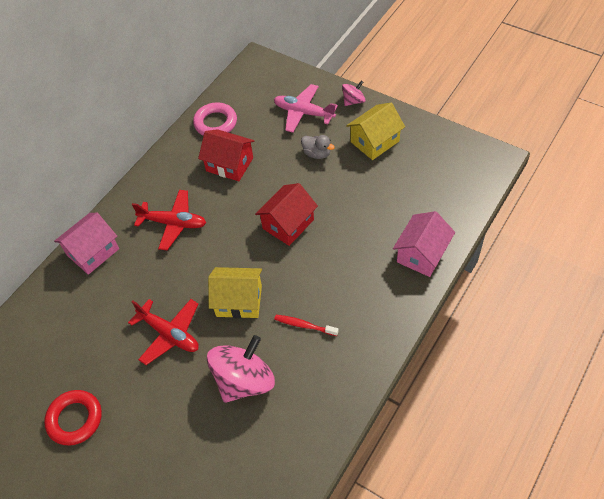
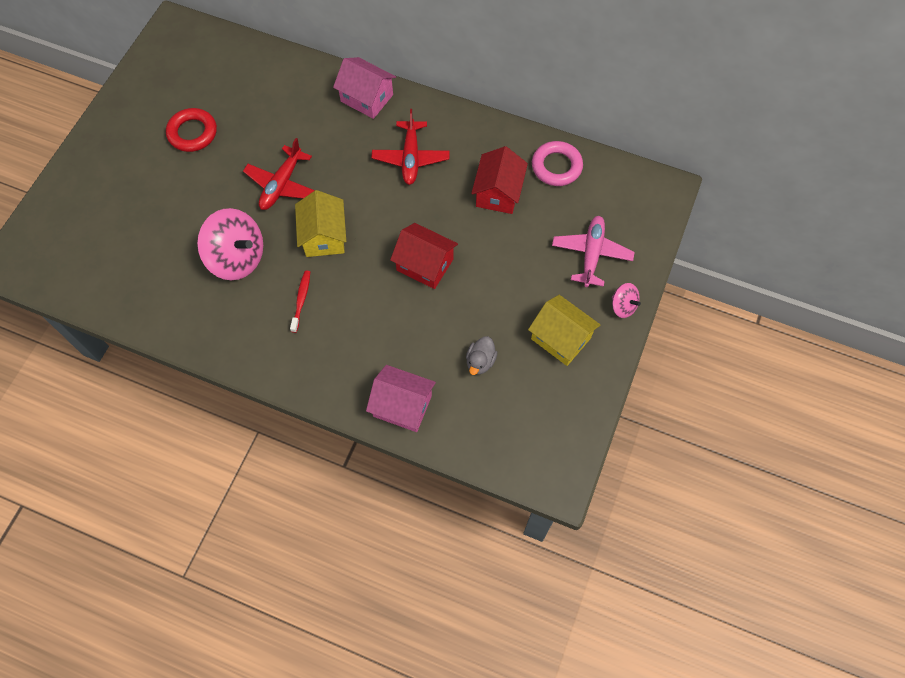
camera: 75 degrees right, 10 degrees up
grey duck [301,135,335,159] -> grey duck moved to [466,336,498,375]

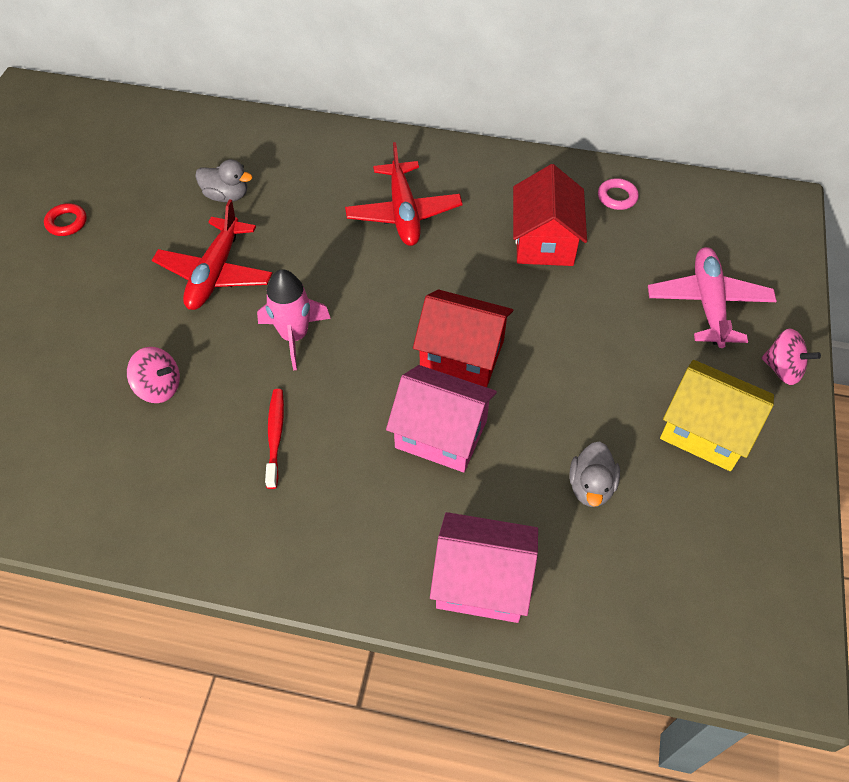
camera: 10 degrees left, 10 degrees down
red ring [166,108,217,152] -> red ring [44,203,87,236], size x0.54
pink spinning top [197,208,263,280] -> pink spinning top [127,347,180,403], size x0.50
yellow house [295,190,346,257] -> pink rocket [257,269,331,370]
pink house [333,57,396,119] -> pink house moved to [386,365,497,472]
pink ring [532,141,583,186] -> pink ring [598,178,639,210], size x0.54
none -> grey duck [195,159,252,202]

